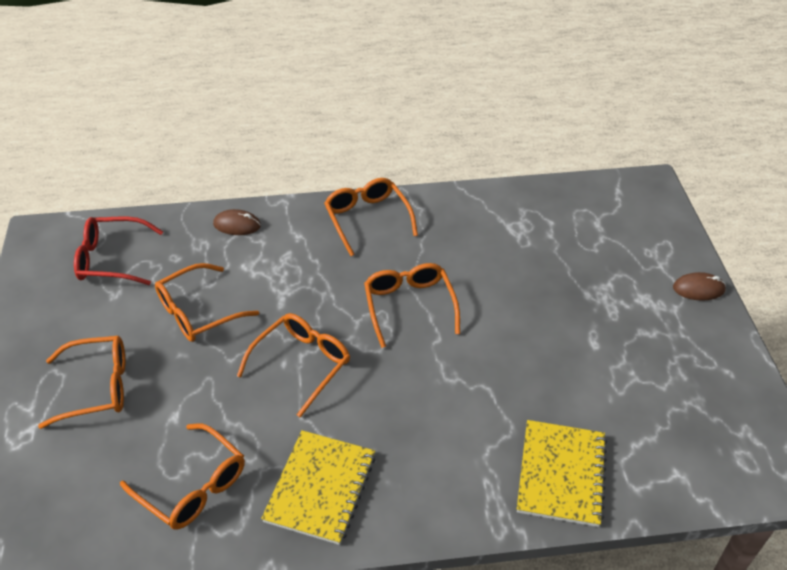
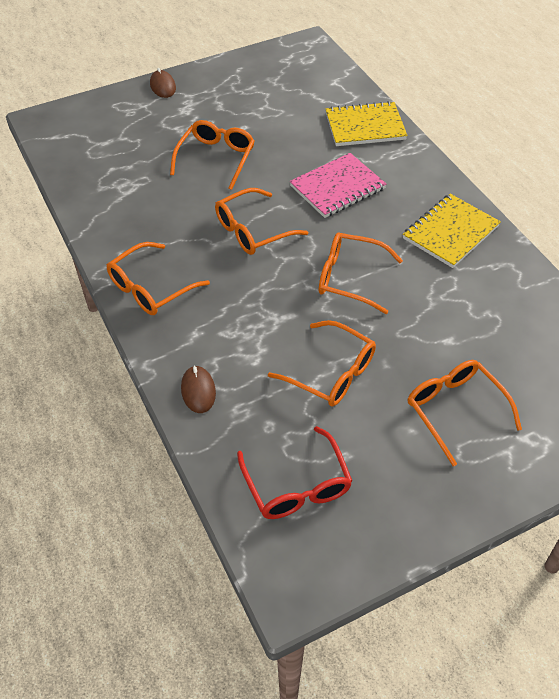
camera: 110 degrees left, 5 degrees up
orange glasses [120,423,245,530] -> orange glasses moved to [170,120,255,190]
yellow notebook [261,430,375,545] -> yellow notebook turned 45 degrees counterclockwise [403,194,501,268]
none -> pink notebook [290,153,386,218]

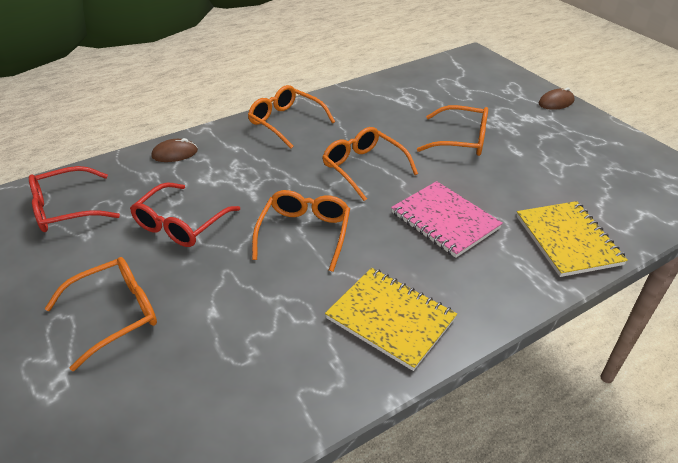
camera: 85 degrees right, 10 degrees down
orange glasses [268,320,376,407] -> red glasses [130,182,240,247]

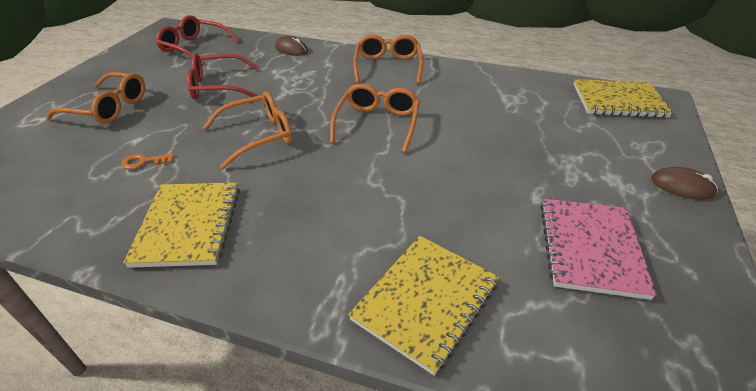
camera: 50 degrees right, 0 degrees up
pink notebook [391,181,503,258] -> pink notebook moved to [540,199,657,300]
orange glasses [417,105,488,156] -> none
none -> orange key [121,154,174,169]
none -> yellow notebook [574,79,673,118]

